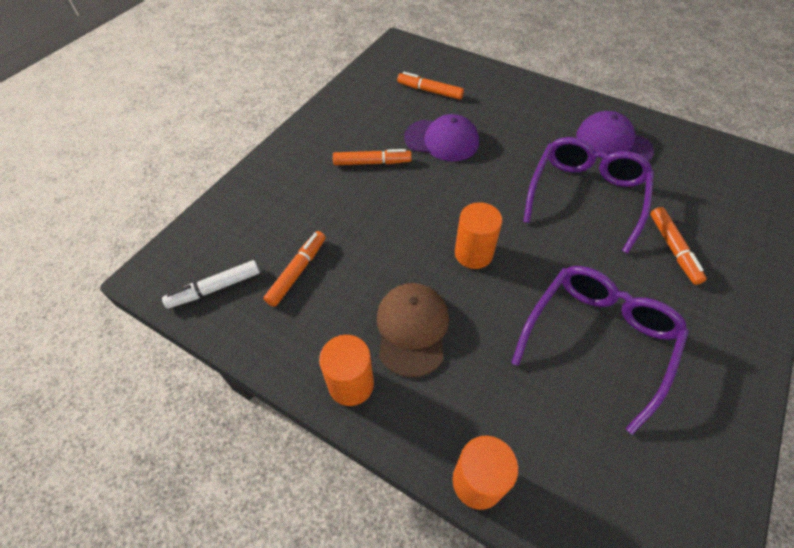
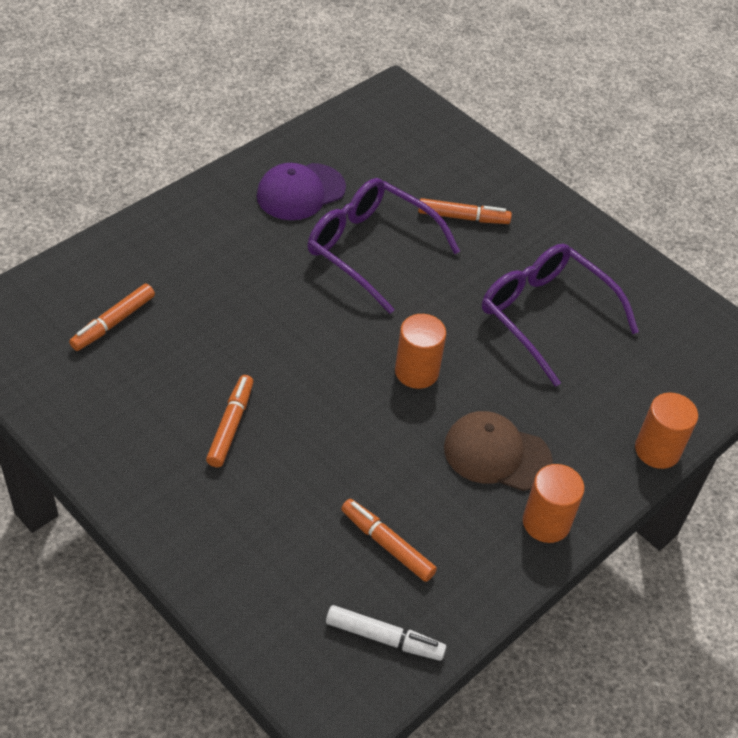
camera: 80 degrees left, 5 degrees down
white marker [162,260,260,308] -> white marker turned 60 degrees counterclockwise [326,605,446,661]
purple cap [404,114,479,161] -> none

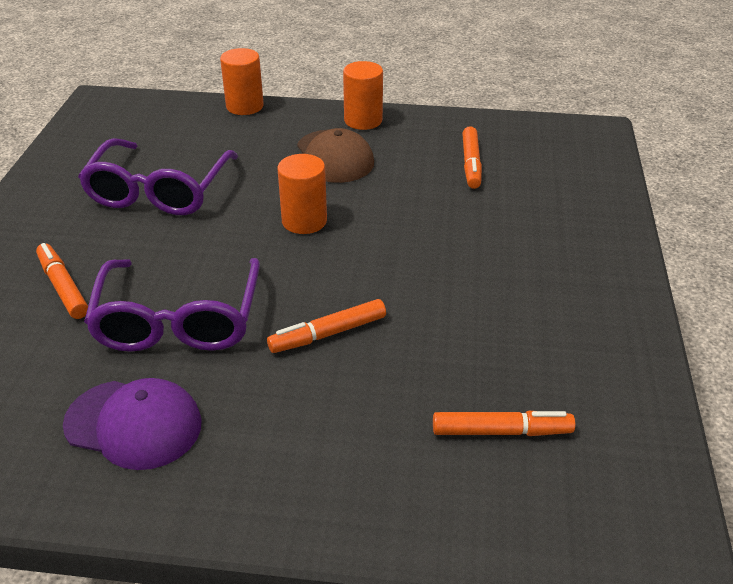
camera: 125 degrees left, 10 degrees down
orange marker [206,375,254,467] -> orange marker moved to [267,299,386,353]
white marker [326,605,446,661] -> none

